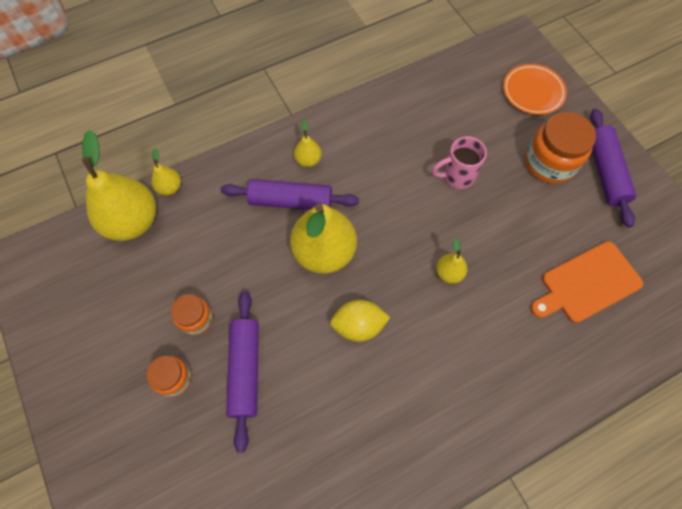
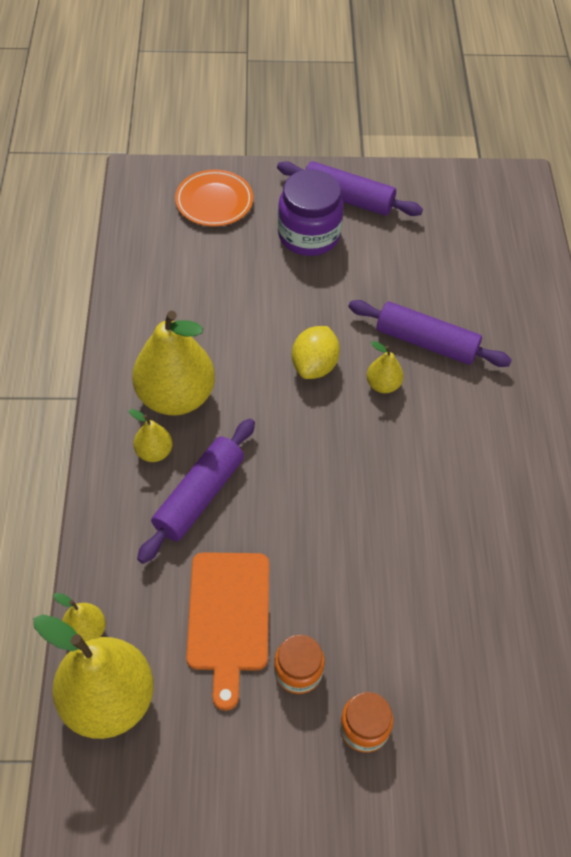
camera: 65 degrees left, 10 degrees down
purple rolling pin [226,291,259,453] -> purple rolling pin moved to [349,300,512,367]
yellow pear [290,203,357,274] -> yellow pear moved to [132,311,215,416]
yellow lemon [330,300,390,342] -> yellow lemon moved to [292,326,340,379]
pink mug [432,136,487,189] -> none
orange jar [525,112,596,184] -> purple jar [278,169,344,256]
orange cutting board [531,241,643,323] -> orange cutting board moved to [186,552,269,711]

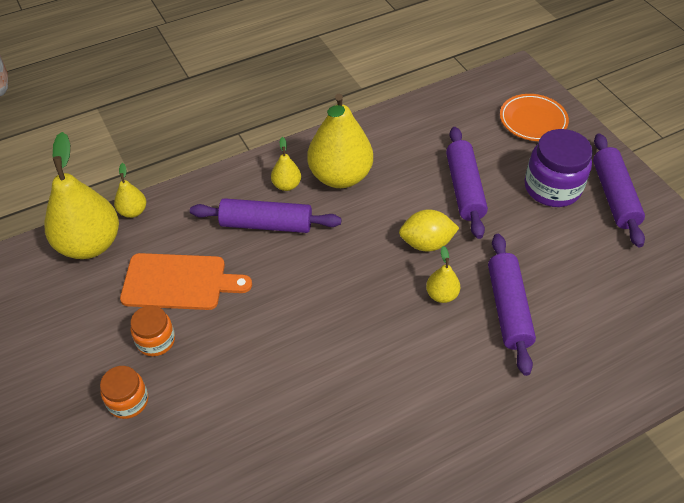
camera: 65 degrees right, 5 degrees down
orange cutting board [186,552,269,711] -> orange cutting board turned 150 degrees counterclockwise [120,253,252,310]
none -> purple rolling pin [446,127,488,239]

